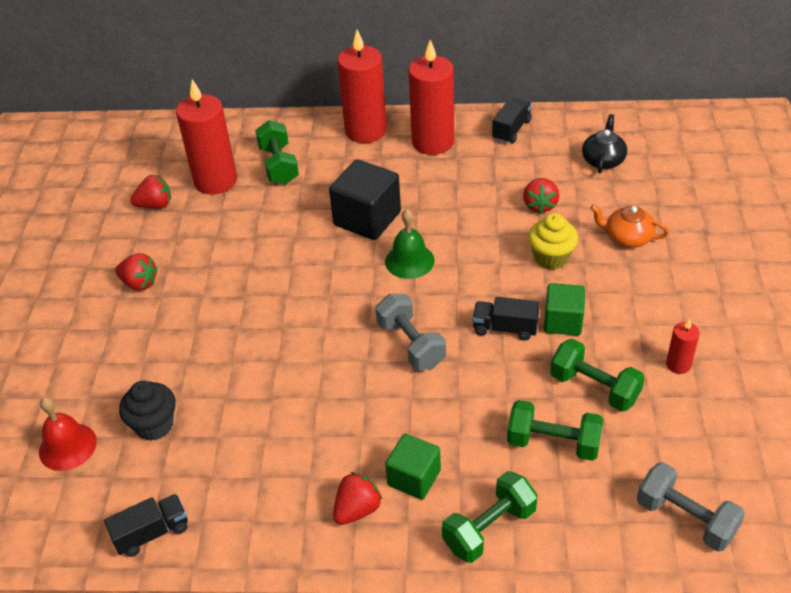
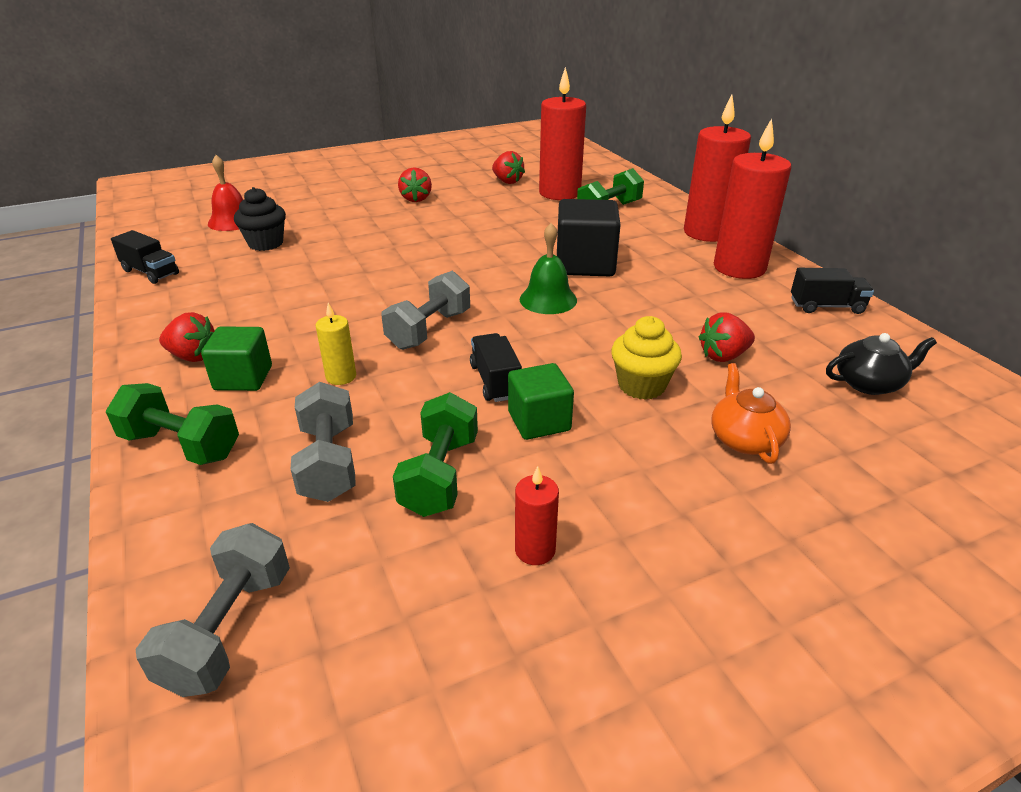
camera: 60 degrees right, 10 degrees down
green dumbbell [507,400,604,461] -> grey dumbbell [291,382,356,502]
none -> yellow candle [316,303,356,385]

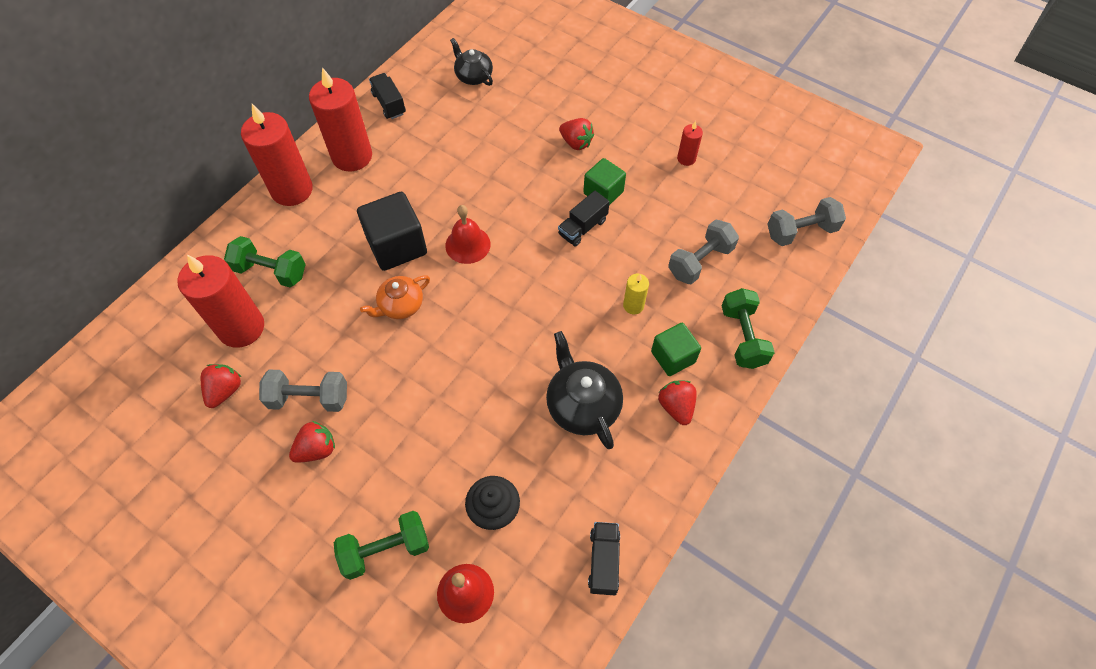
camera: 120 degrees left, 25 degrees up
grey dumbbell [382,271,470,350] -> grey dumbbell moved to [259,369,347,412]
green dumbbell [393,392,478,517] -> green dumbbell moved to [334,511,429,580]
green bell [520,223,577,314] -> red bell [445,205,491,264]
yellow cupcake [611,316,682,400] -> none
red strawberry [698,312,755,362] -> red strawberry moved to [559,118,594,150]
orange teapot [712,363,791,464] -> orange teapot moved to [360,275,430,319]
none -> black teapot [546,331,623,449]

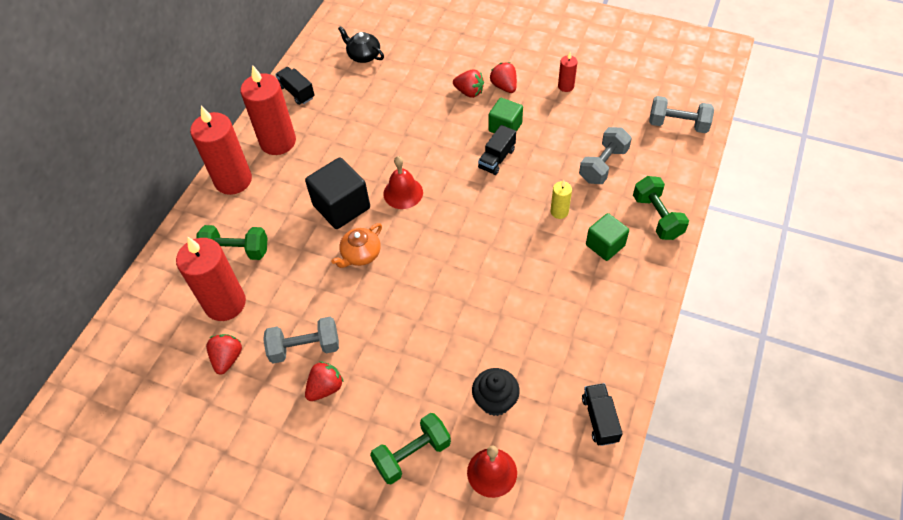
camera: 10 degrees left, 5 degrees down
black teapot [546,331,623,449] -> none
red strawberry [658,380,697,425] -> red strawberry moved to [490,62,517,93]
grey dumbbell [767,197,846,246] -> grey dumbbell turned 45 degrees clockwise [649,96,714,133]

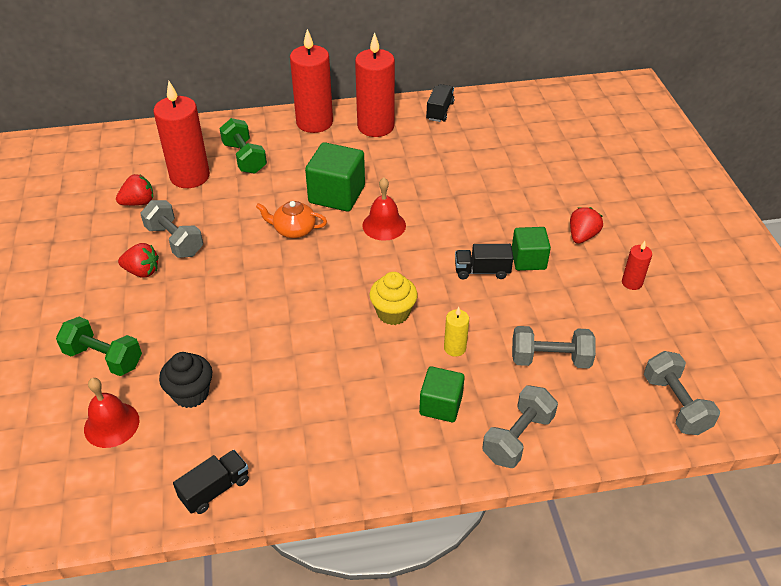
camera: 55 degrees right, 10 degrees down
black cube [305,157,370,229] -> green cube [305,142,365,211]
black teapot [338,26,384,63] -> none
red strawberry [453,69,484,98] -> none
green dumbbell [633,176,689,240] -> grey dumbbell [482,386,558,468]
none -> yellow cupcake [369,272,417,325]

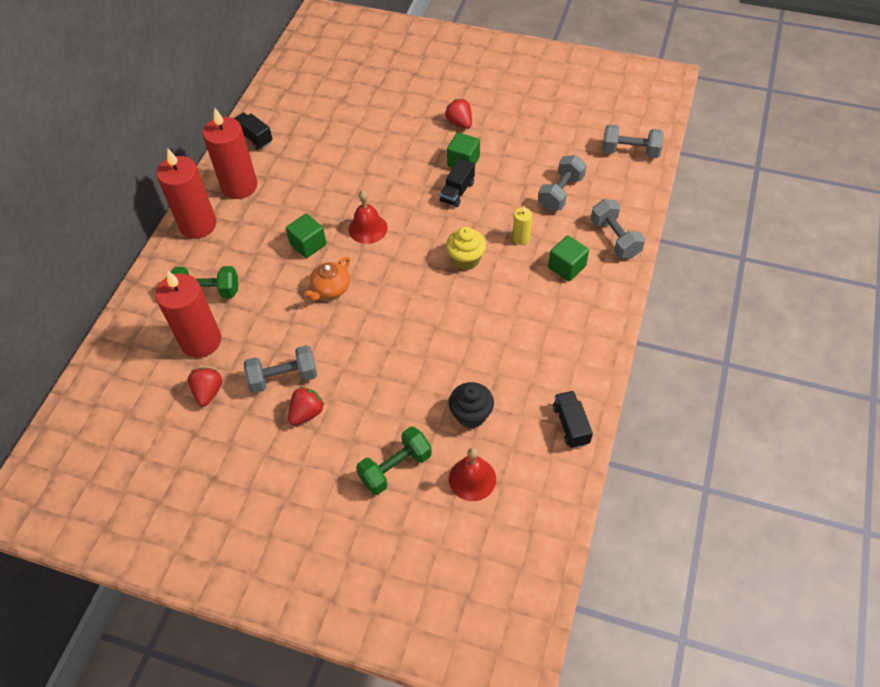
camera: 60 degrees left, 10 degrees up
green cube [305,142,365,211] -> green cube [286,214,326,258], size x0.64
red candle [622,241,652,290] -> none

